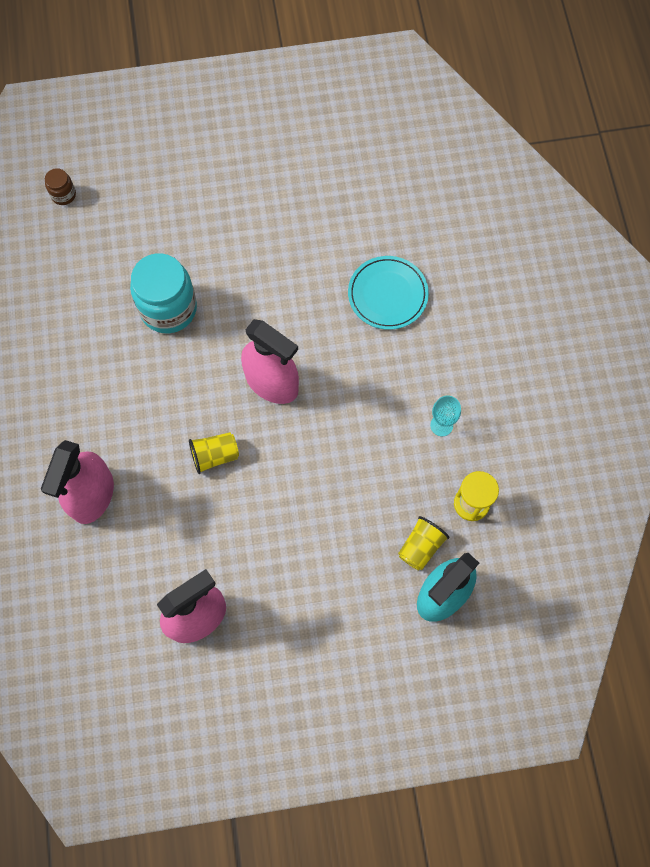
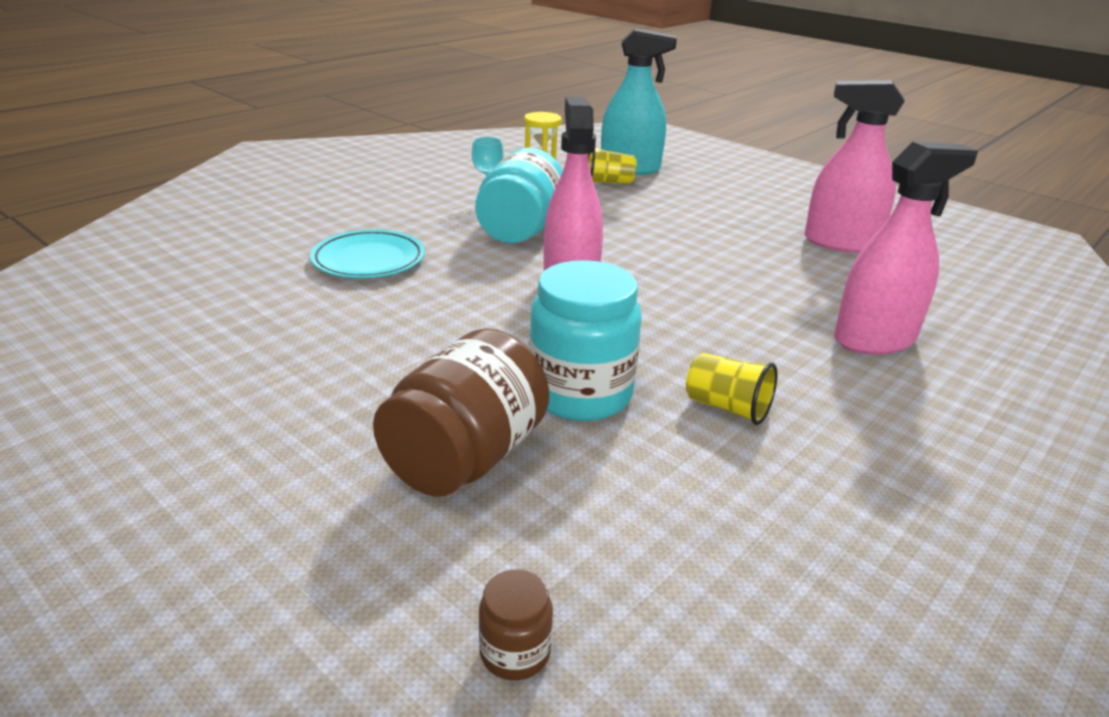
camera: 130 degrees left, 40 degrees down
yellow cup [189,432,239,474] -> yellow cup moved to [686,353,777,425]
none -> brown jar [373,328,550,497]
none -> turquoise jar [475,148,563,243]

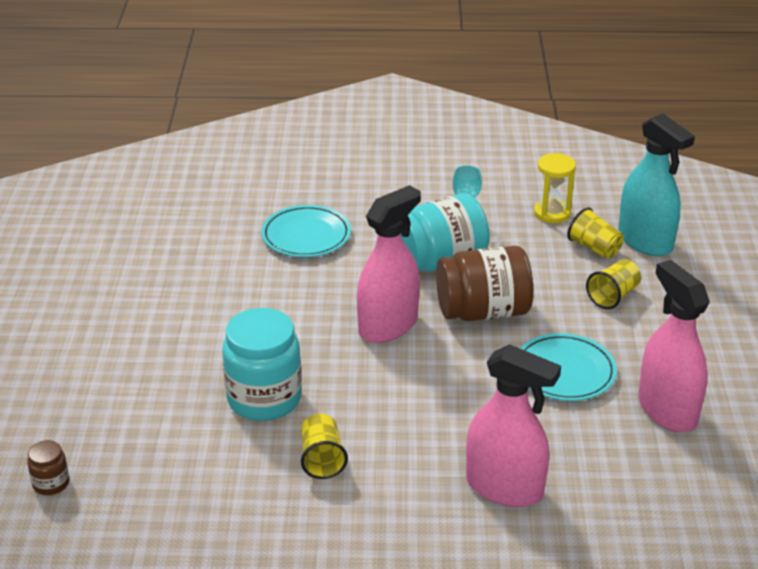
camera: 50 degrees right, 5 degrees up
brown jar [373,328,550,497] -> brown jar moved to [436,246,533,321]
none -> turquoise plate [520,333,617,401]
none -> yellow cup [586,259,641,309]

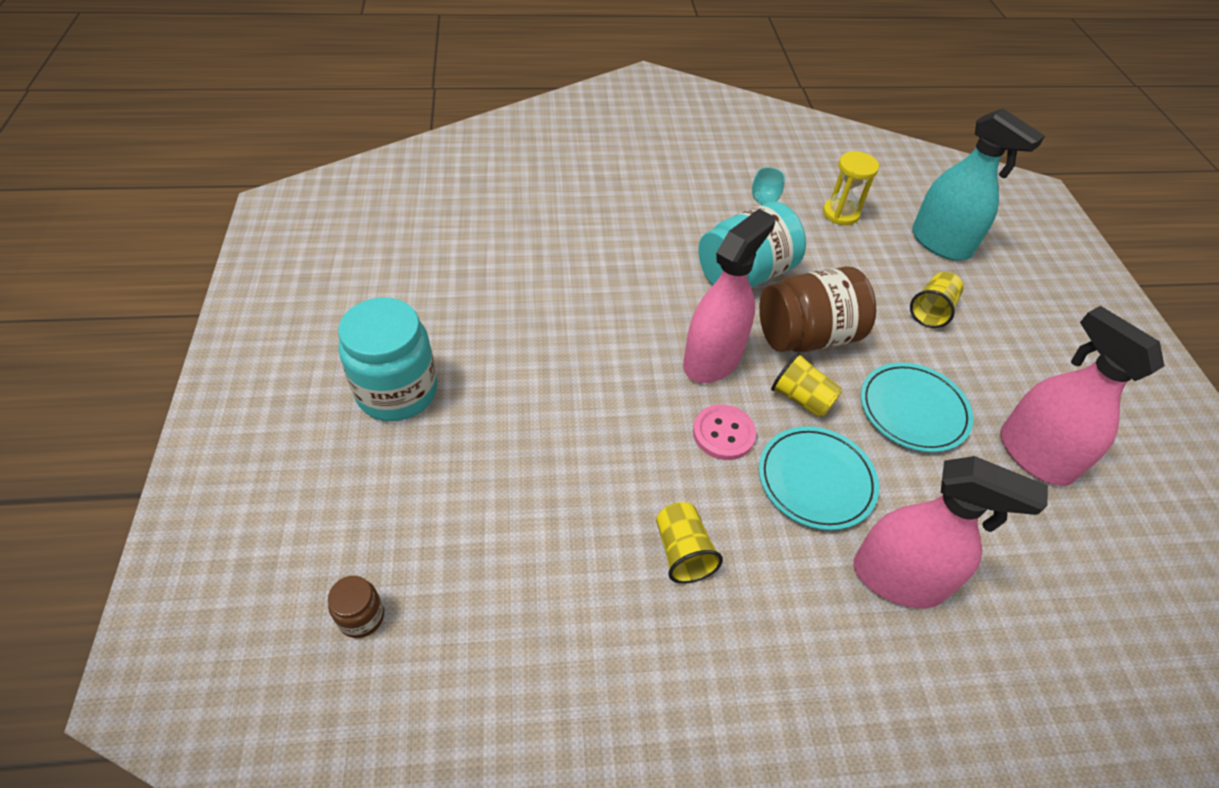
camera: 10 degrees left, 15 degrees up
turquoise jar [222,308,302,421] -> turquoise jar moved to [338,297,437,421]
turquoise plate [261,205,351,257] -> turquoise plate moved to [759,426,879,530]
yellow cup [567,208,624,259] -> yellow cup moved to [771,352,842,417]
none -> pink button [693,404,756,460]

